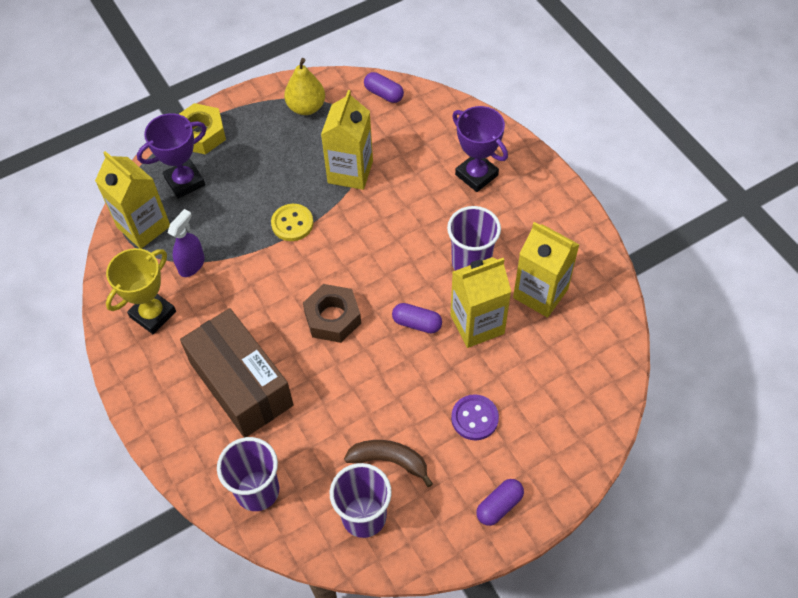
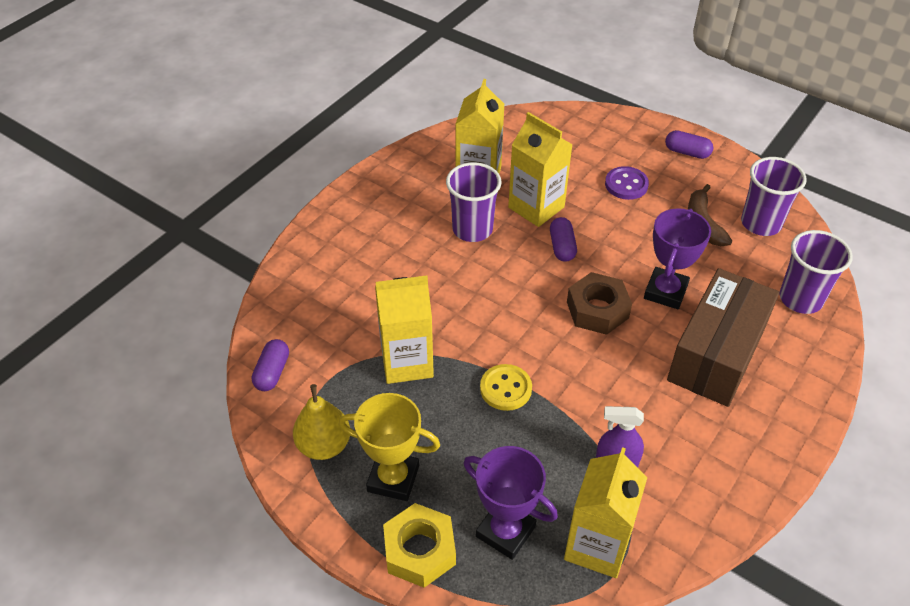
camera: 115 degrees left, 10 degrees down
yellow trophy [106,248,176,334] -> yellow trophy moved to [339,393,440,501]
purple trophy [452,106,508,192] -> purple trophy moved to [644,208,711,309]

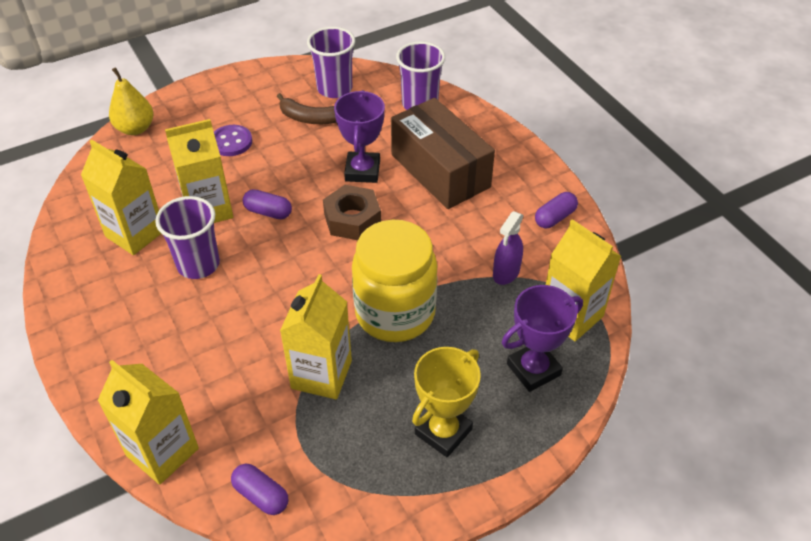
camera: 65 degrees left, 0 degrees up
yellow pear [293,384,350,460] -> yellow pear moved to [109,67,154,135]
yellow nut [383,503,456,588] -> none
yellow button [480,364,532,411] -> yellow jar [352,220,437,342]
purple trophy [644,208,711,309] -> purple trophy turned 45 degrees clockwise [334,90,385,183]
purple capsule [665,130,713,159] -> purple capsule moved to [535,192,578,228]
none -> yellow carton [97,360,199,485]

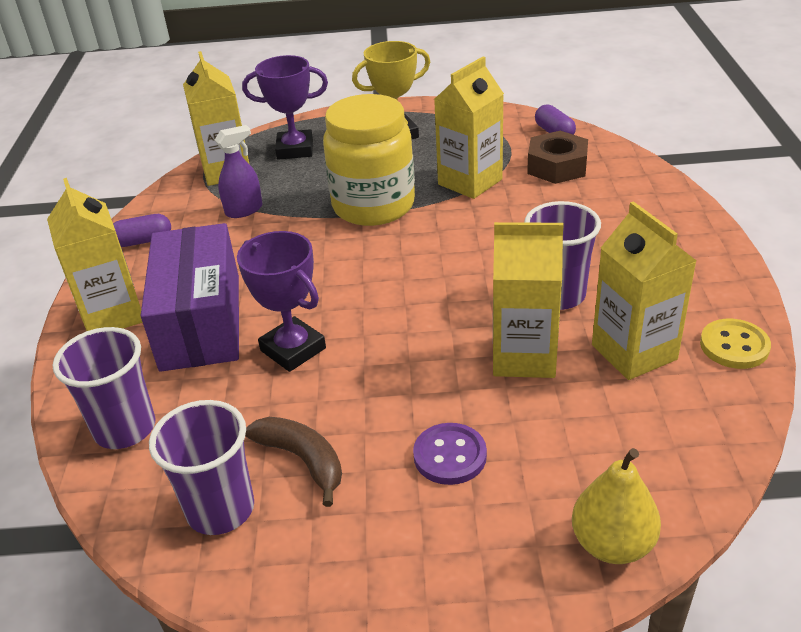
camera: 150 degrees left, 10 degrees down
yellow carton [97,360,199,485] -> yellow carton moved to [47,178,143,331]
purple capsule [243,189,292,219] -> none
brown nut [323,185,381,240] -> brown nut moved to [527,131,588,184]
purple trophy [334,90,385,183] -> purple trophy turned 75 degrees counterclockwise [237,231,326,372]
brown box [391,98,495,209] -> purple box [141,223,239,372]
none -> yellow button [700,319,771,369]

